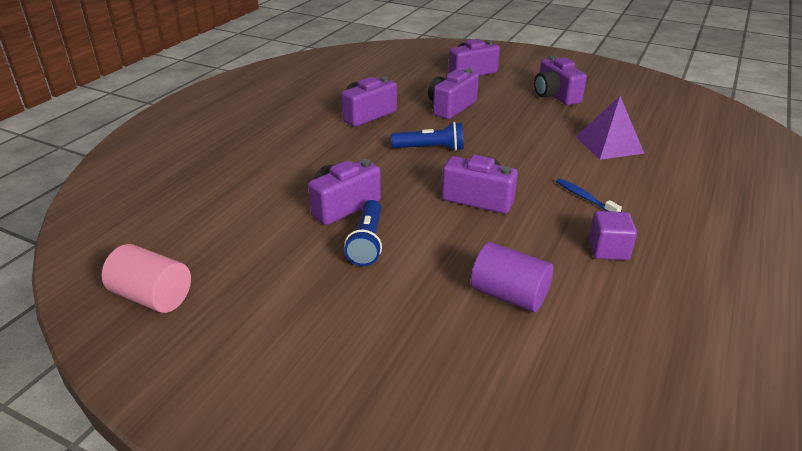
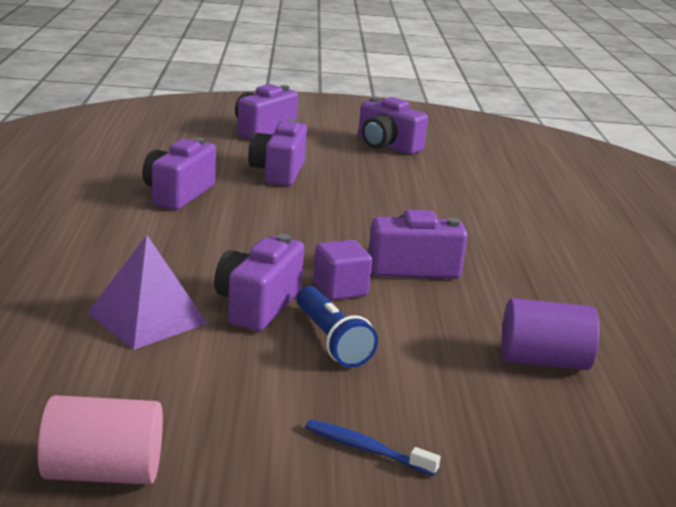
camera: 30 degrees left, 10 degrees down
blue flashlight [391,122,463,151] -> none
blue toothbrush [556,178,622,212] -> blue toothbrush moved to [305,419,441,476]
purple pyramid [576,96,645,160] -> purple pyramid moved to [87,235,208,350]
purple cube [588,211,637,260] -> purple cube moved to [313,240,372,300]

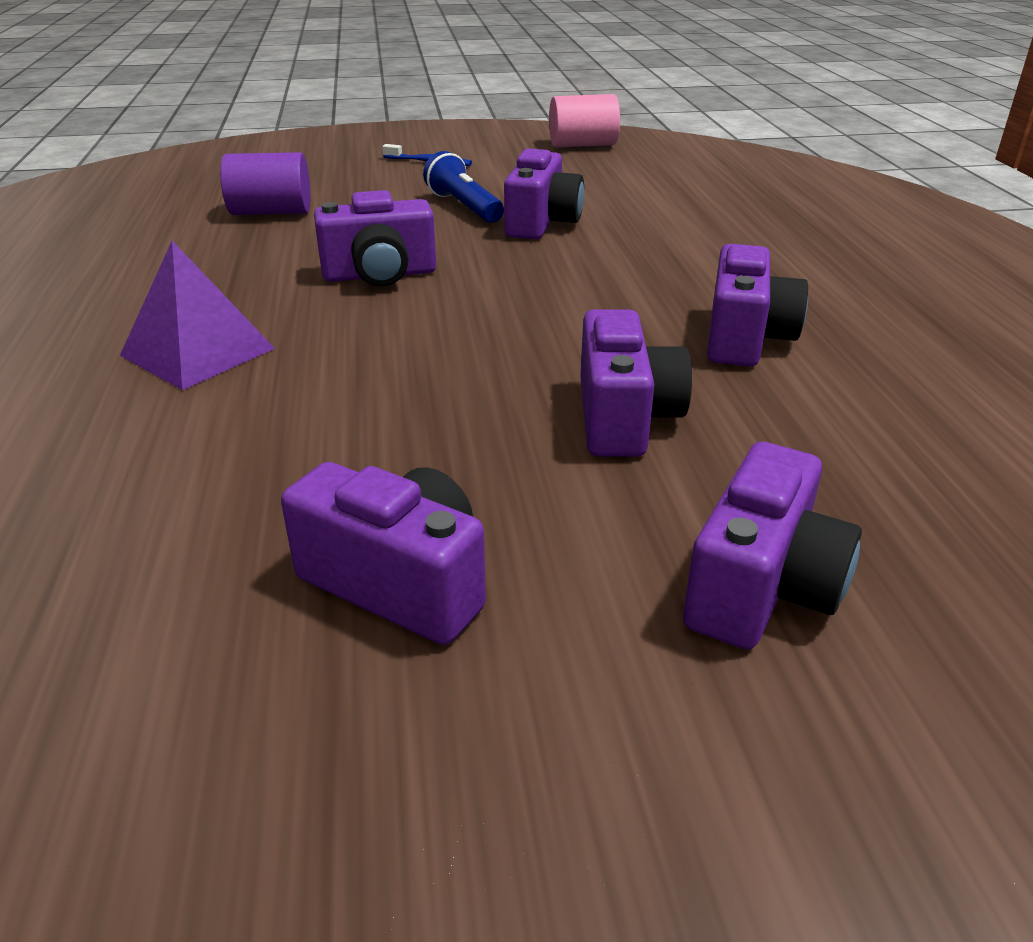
camera: 175 degrees right, 10 degrees up
purple pyramid [87,235,208,350] -> purple pyramid moved to [120,241,275,390]
purple cube [313,240,372,300] -> none

